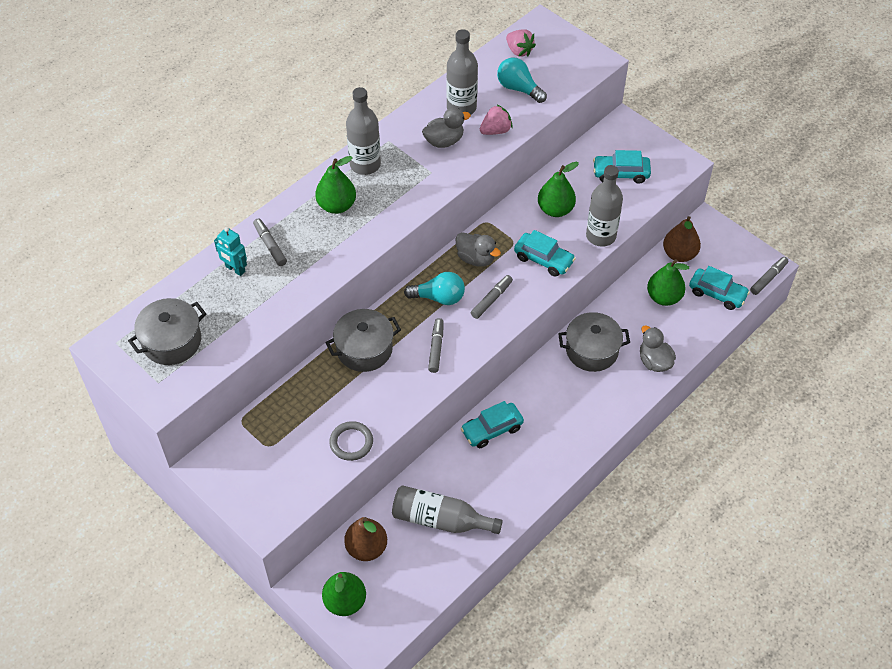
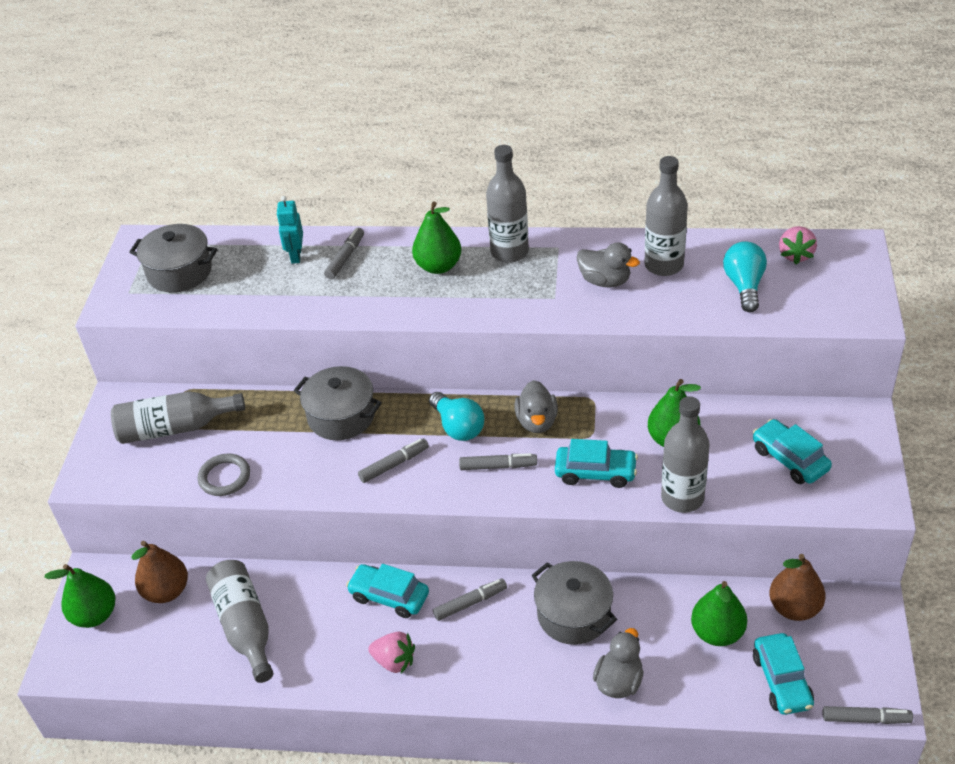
camera: 55 degrees right, 10 degrees down
pink strawberry [480,105,513,135] -> pink strawberry moved to [368,632,415,674]
turquoise car [514,230,576,277] -> turquoise car turned 75 degrees counterclockwise [555,439,638,488]
none -> grey bottle [111,391,245,444]
none -> grey marker [433,578,507,621]

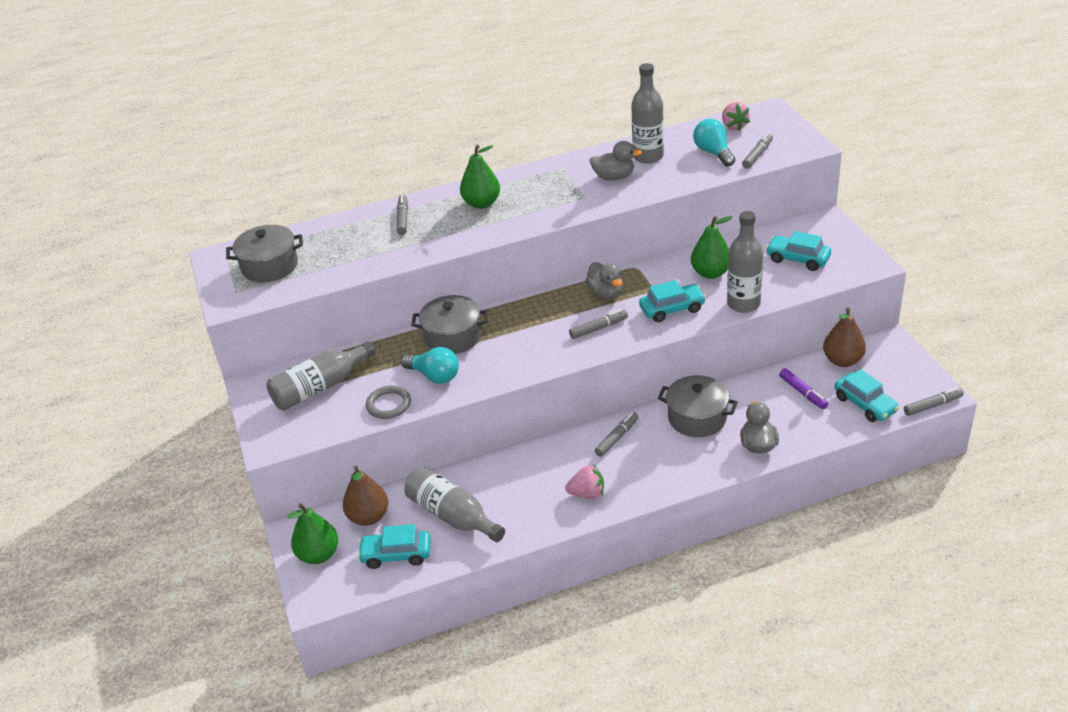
camera: 25 degrees left, 5 degrees down
turquoise robot [276,196,303,264] -> none
turquoise car [346,564,429,618] -> turquoise car moved to [357,524,431,569]
grey marker [358,438,429,483] -> grey marker moved to [742,133,773,169]
turquoise light bulb [429,392,484,441] -> turquoise light bulb moved to [401,347,459,384]
grey bottle [486,145,529,263] -> none
green pear [691,581,747,646] -> purple marker [779,368,828,409]

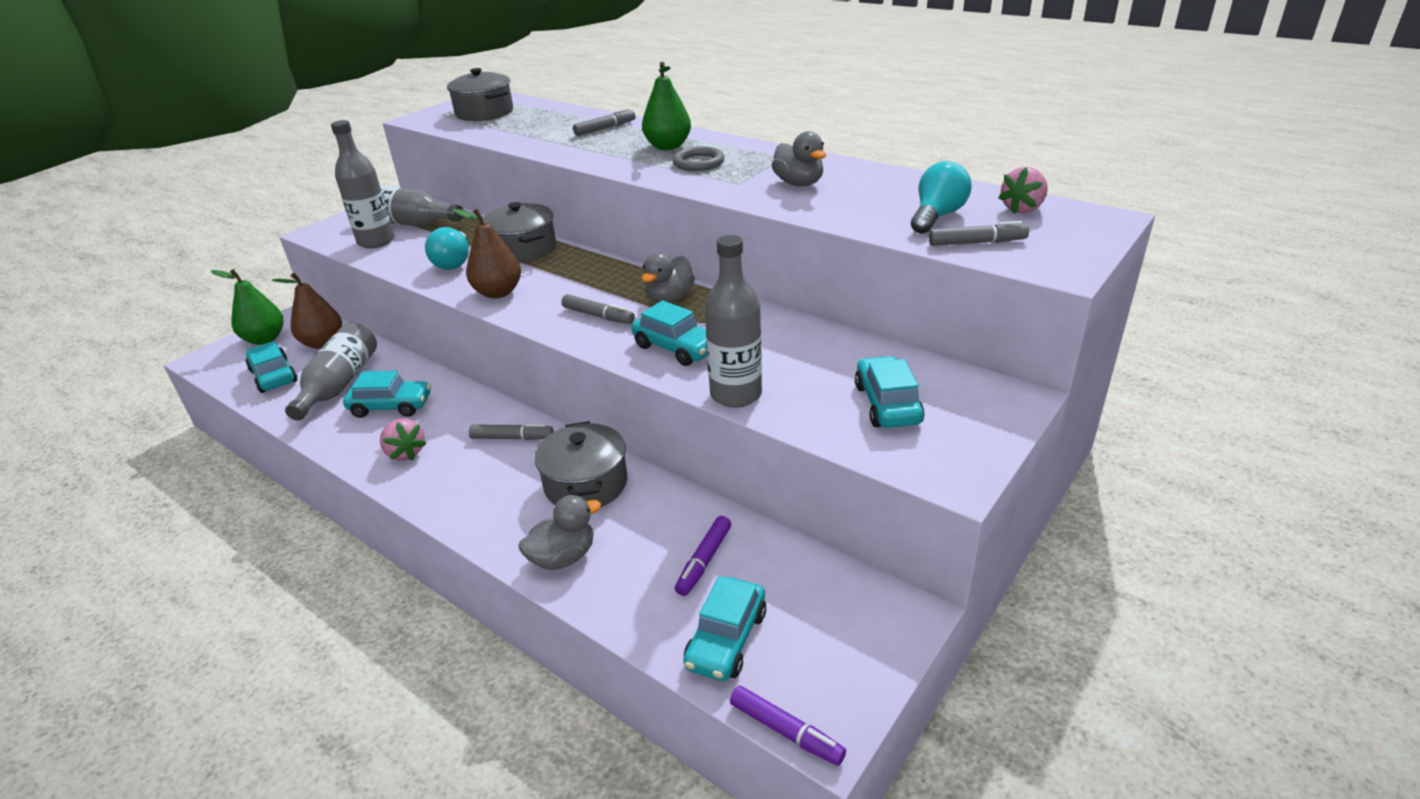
camera: 55 degrees right, 5 degrees down
grey ring [366,386,411,419] -> grey ring moved to [672,146,725,171]
grey bottle [631,63,664,164] -> grey bottle moved to [331,120,394,248]
green pear [691,216,733,279] -> none
brown pear [823,308,866,367] -> brown pear moved to [452,209,521,298]
grey marker [904,387,964,416] -> purple marker [730,686,846,766]
none -> turquoise car [343,371,431,418]

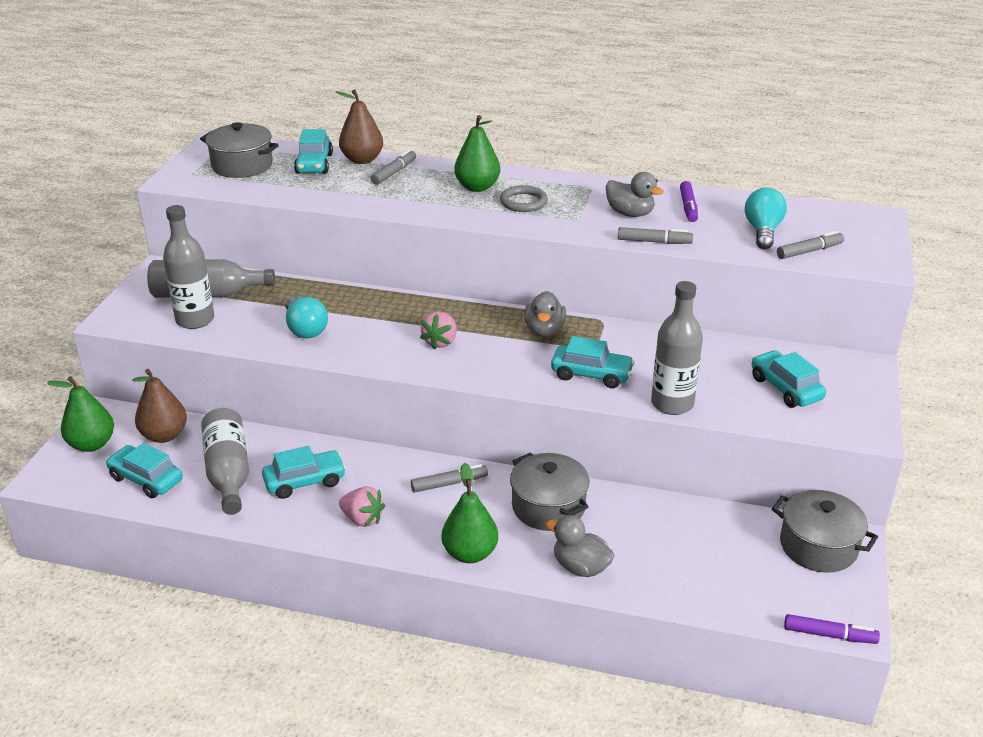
camera: 25 degrees left, 0 degrees up
brown pear [452,209,521,298] -> brown pear moved to [336,89,383,164]
grey pot [483,202,556,263] -> grey pot moved to [772,490,878,573]
grey duck [518,495,601,570] -> grey duck turned 90 degrees counterclockwise [546,515,615,577]
grey marker [561,294,635,324] -> grey marker moved to [618,227,693,244]
purple marker [675,516,731,596] -> purple marker moved to [680,181,698,222]
turquoise car [683,576,766,681] -> turquoise car moved to [294,129,333,174]
pink strawberry [998,167,1048,214] -> pink strawberry moved to [420,312,457,350]
none -> green pear [442,463,498,563]

